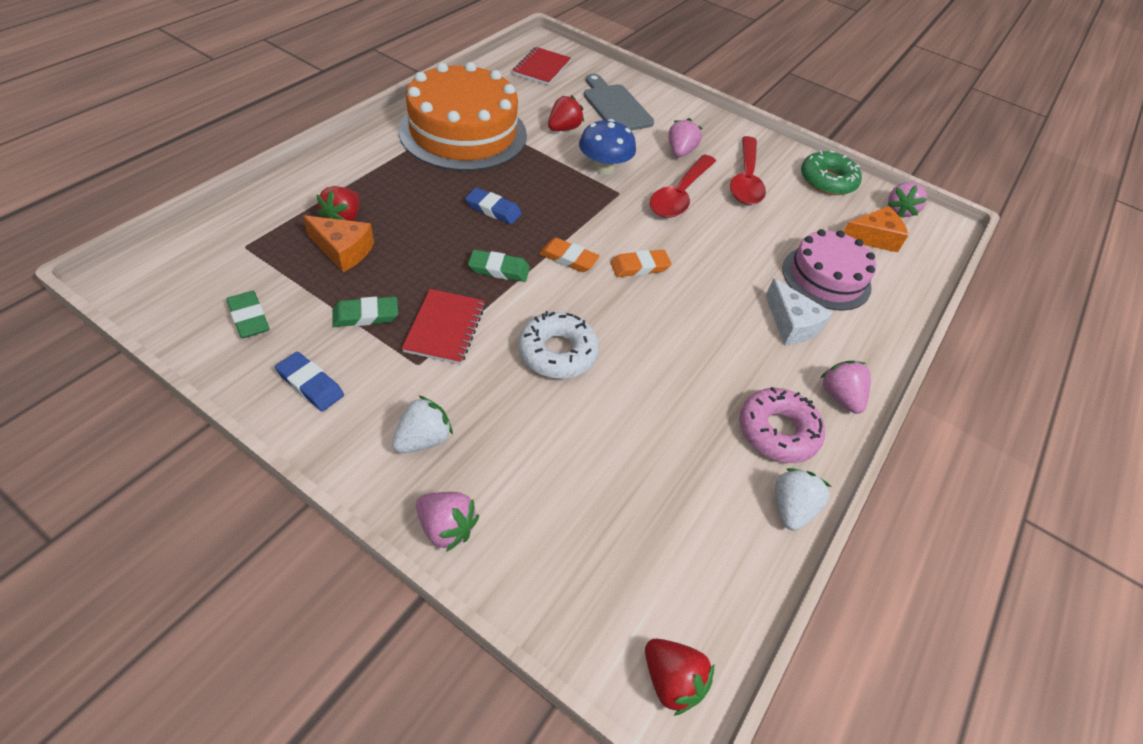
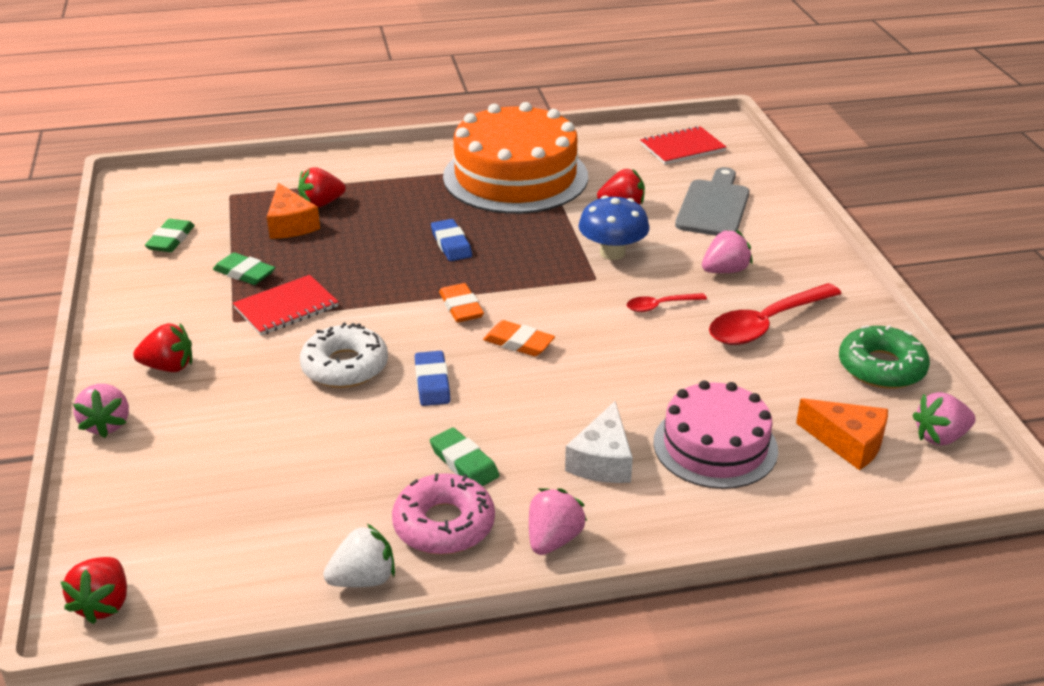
camera: 50 degrees right, 15 degrees down
blue eraser [275,352,344,411] -> blue eraser moved to [415,351,450,406]
white strawberry [392,395,453,453] -> red strawberry [133,323,192,372]
green eraser [468,250,530,282] -> green eraser moved to [430,428,500,486]
red spoon [650,154,716,218] -> red spoon [626,293,707,312], size x0.51

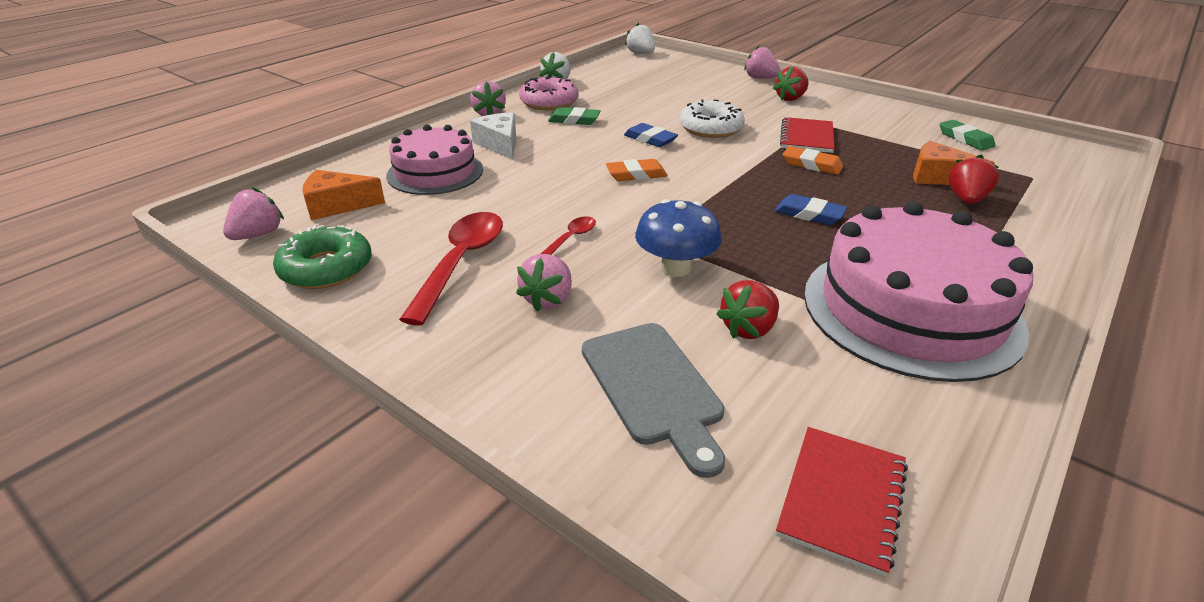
camera: 140 degrees right, 0 degrees up
red strawberry [61,557,127,624] -> white strawberry [625,23,655,54]
green eraser [213,252,275,285] -> none
orange eraser [439,283,484,322] -> orange eraser moved to [783,146,844,175]
orange cake [443,102,588,214] -> pink cake [804,201,1033,382]

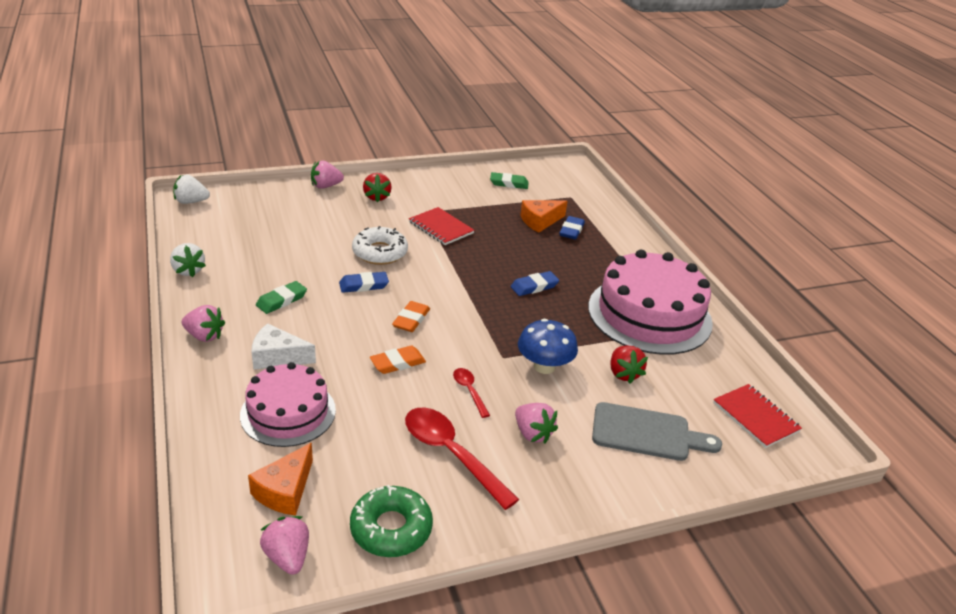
camera: 60 degrees left, 0 degrees up
pink donut [519,76,579,110] -> none
orange eraser [783,146,844,175] -> orange eraser moved to [370,346,426,374]
red strawberry [949,155,999,204] -> blue eraser [559,216,585,240]

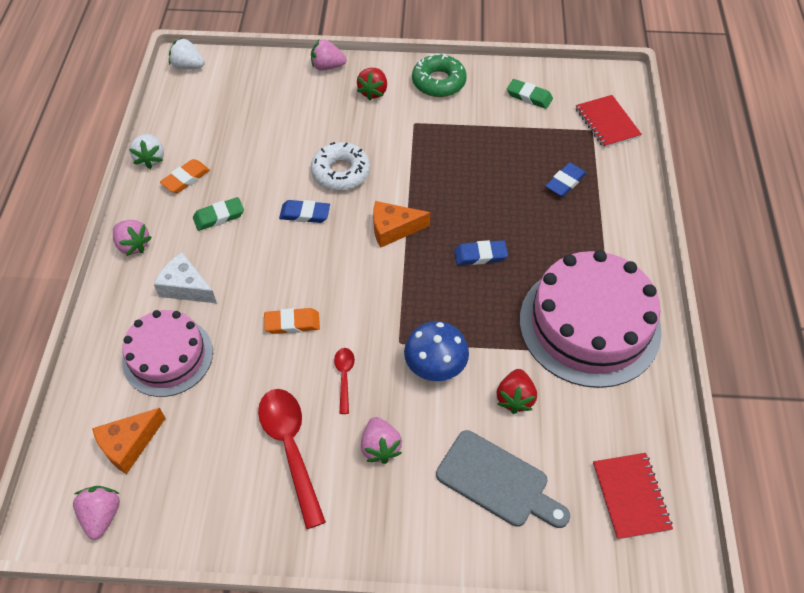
camera: 25 degrees right, 20 degrees up
green donut [350,485,433,557] -> green donut moved to [412,53,467,97]
orange eraser [392,301,430,332] -> orange eraser moved to [160,159,210,193]
red notebook [409,207,474,245] -> red notebook moved to [576,95,642,148]
orange cheese [520,200,568,233] -> orange cheese moved to [373,201,430,248]

